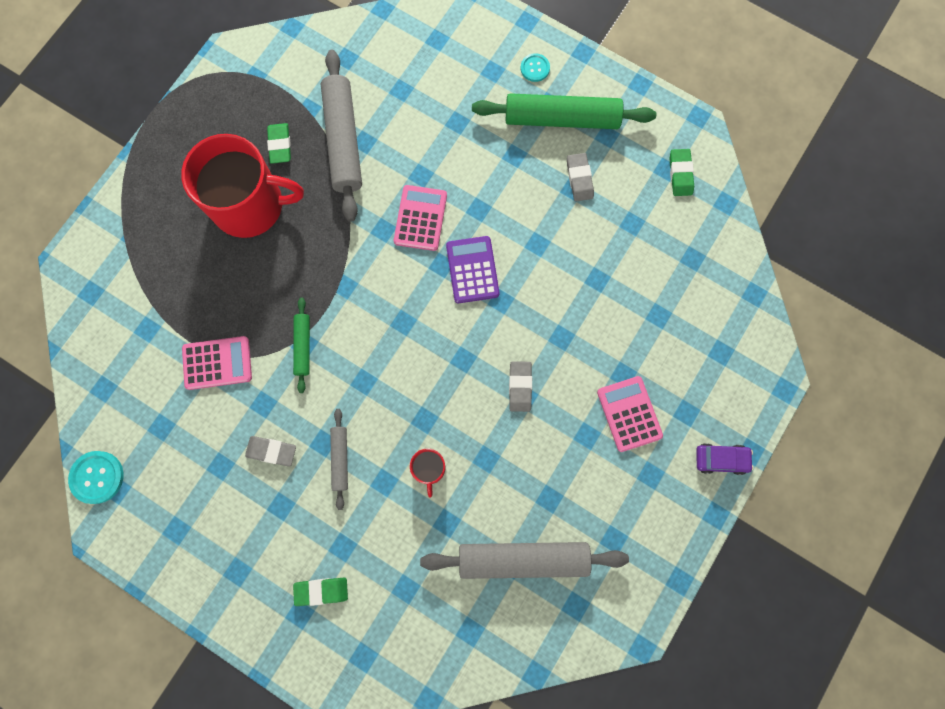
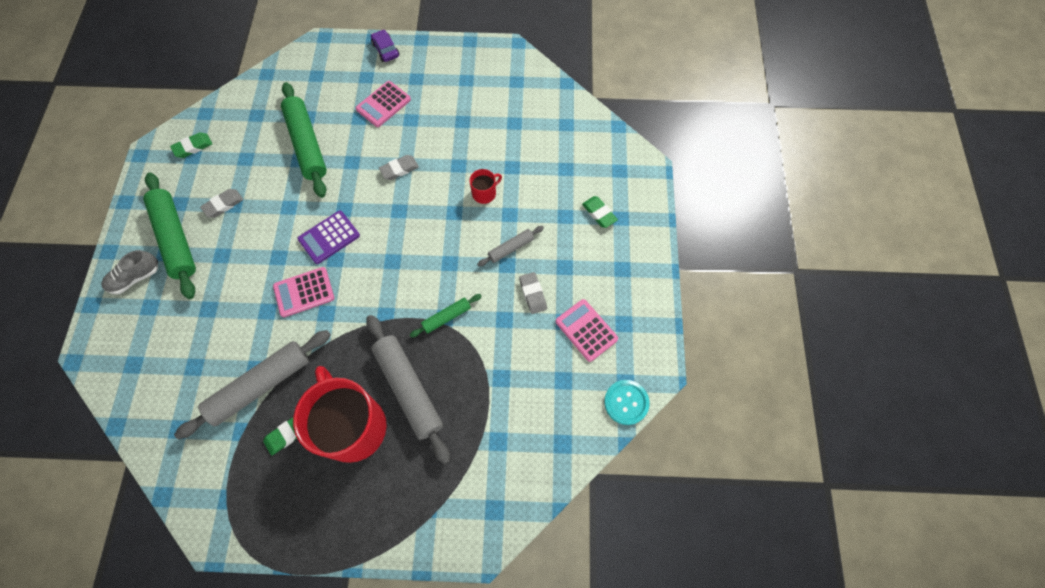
camera: 120 degrees left, 10 degrees down
pink calculator [182,336,252,390] -> pink calculator moved to [555,299,618,362]
grey rolling pin [420,542,629,579] -> grey rolling pin moved to [366,315,450,464]
turquoise button [521,53,550,82] -> grey shoe [101,250,158,294]
none -> green rolling pin [281,82,327,198]

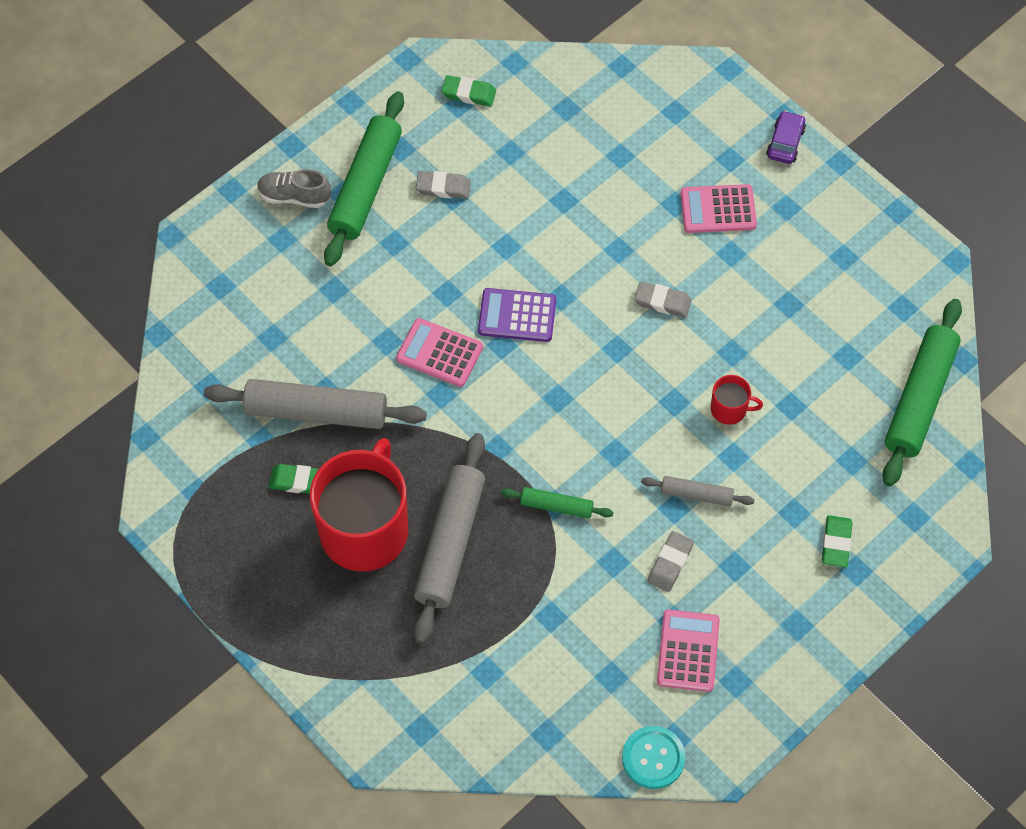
camera: 45 degrees right, 5 degrees down
green rolling pin [281,82,327,198] -> green rolling pin moved to [882,299,962,487]

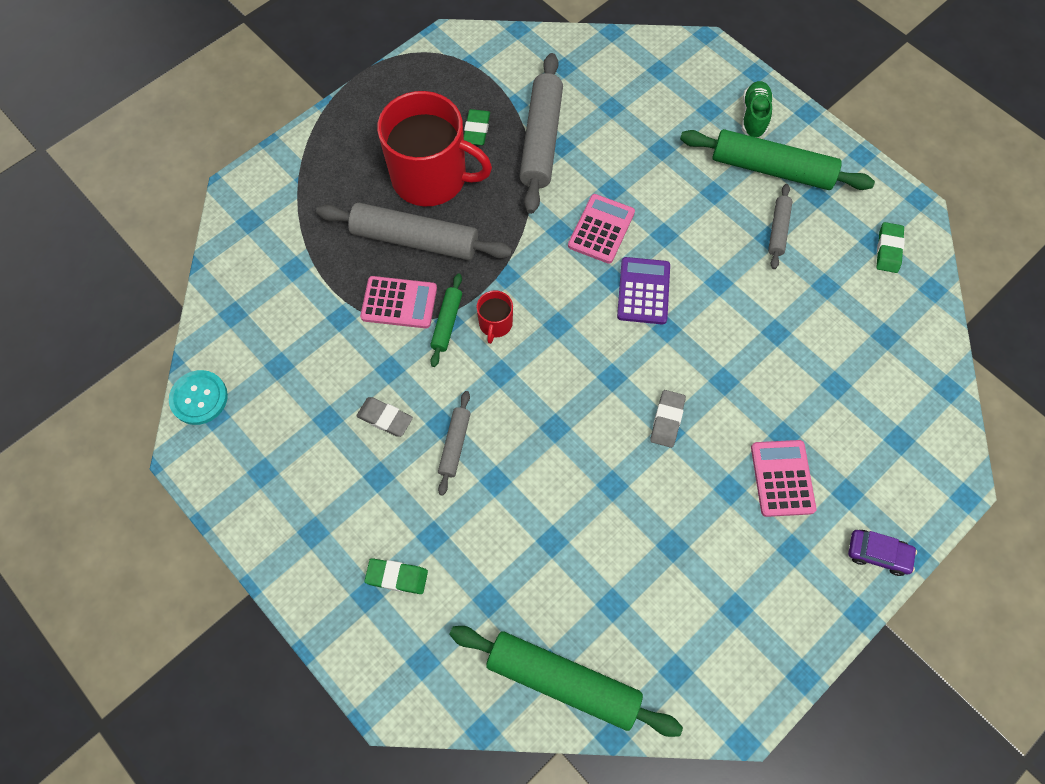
camera: 90 degrees right, 5 degrees up
grey shoe [257,169,331,208] -> green shoe [742,81,773,138]
grey eraser [416,171,471,199] -> grey rolling pin [768,184,792,269]
pink calculator [657,609,720,692] -> pink calculator moved to [360,276,437,328]
red mug [711,375,763,425] -> red mug moved to [476,290,513,344]

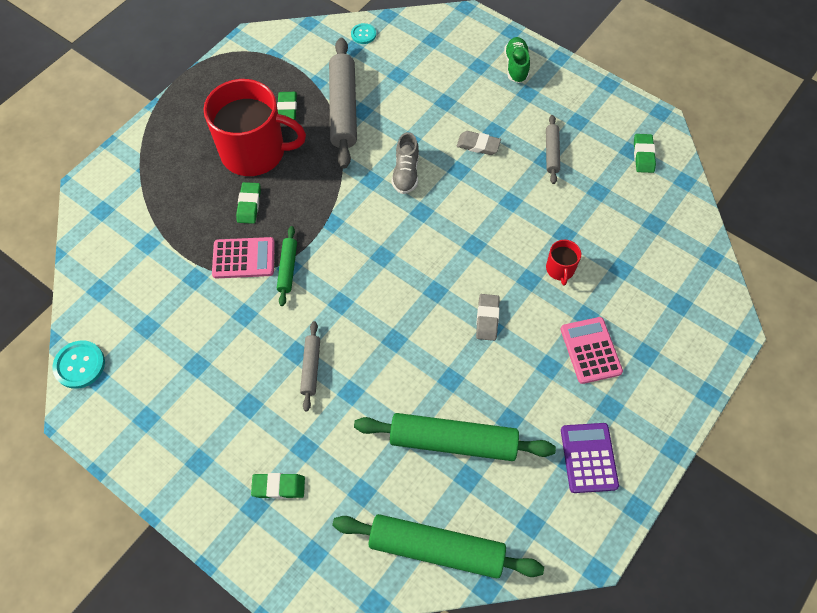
camera: 10 degrees left, 5 degrees down
grey rolling pin [316,203,512,260] -> green eraser [236,182,261,224]
grey eraser [356,397,413,437] -> grey eraser moved to [457,131,501,155]
red mug [476,290,513,344] -> red mug moved to [546,240,581,286]
pink calculator [568,194,635,264] -> grey shoe [391,132,419,194]
purple calculator [617,257,670,324] -> purple calculator moved to [561,423,619,493]
green rolling pin [680,129,875,190] -> green rolling pin moved to [354,413,556,461]
purple car [848,530,917,576] -> none
none -> turquoise button [351,23,376,44]

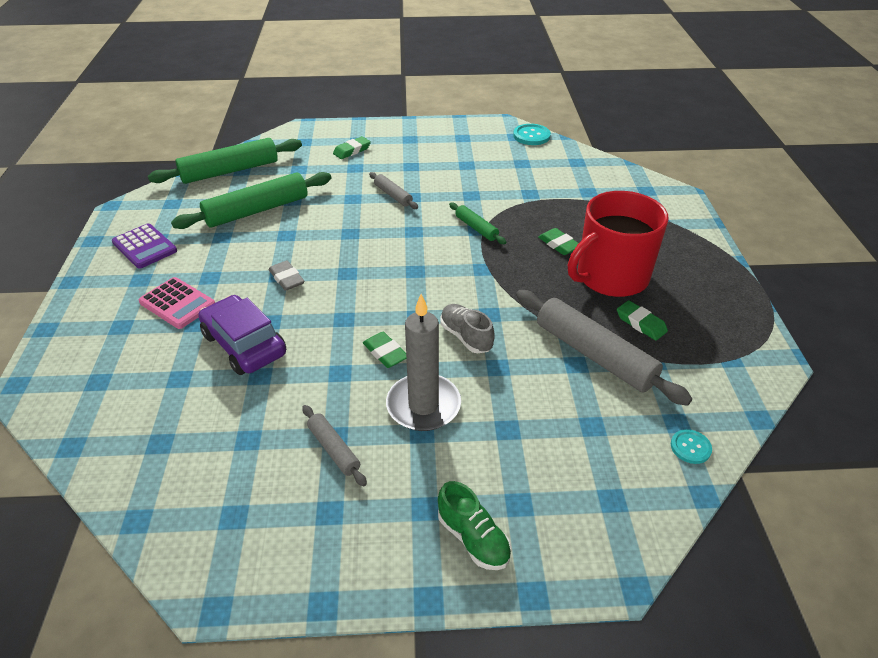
camera: 140 degrees right, 20 degrees down
pink calculator [212,237,275,279] -> none
grey eraser [457,131,501,155] -> grey candle [386,294,461,431]
red mug [546,240,581,286] -> purple car [198,295,286,375]
green eraser [634,134,656,173] -> green eraser moved to [363,332,406,368]

